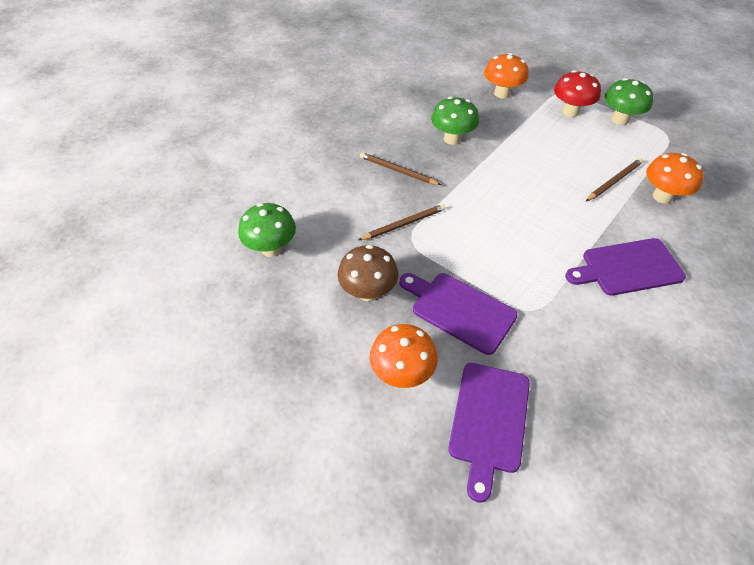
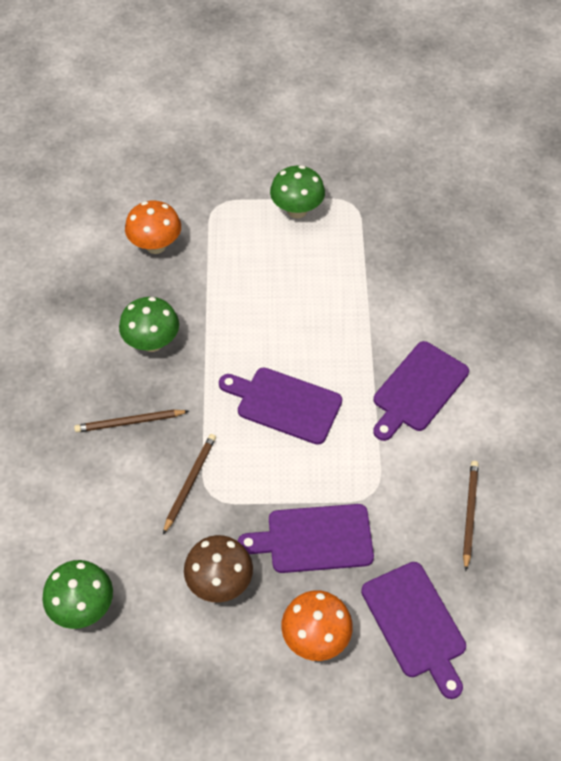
camera: 40 degrees left, 5 degrees up
red mushroom [554,70,601,117] -> none
brown pencil [586,158,643,201] -> brown pencil moved to [463,461,479,571]
orange mushroom [646,153,704,204] -> none
none -> purple cutting board [219,367,342,445]

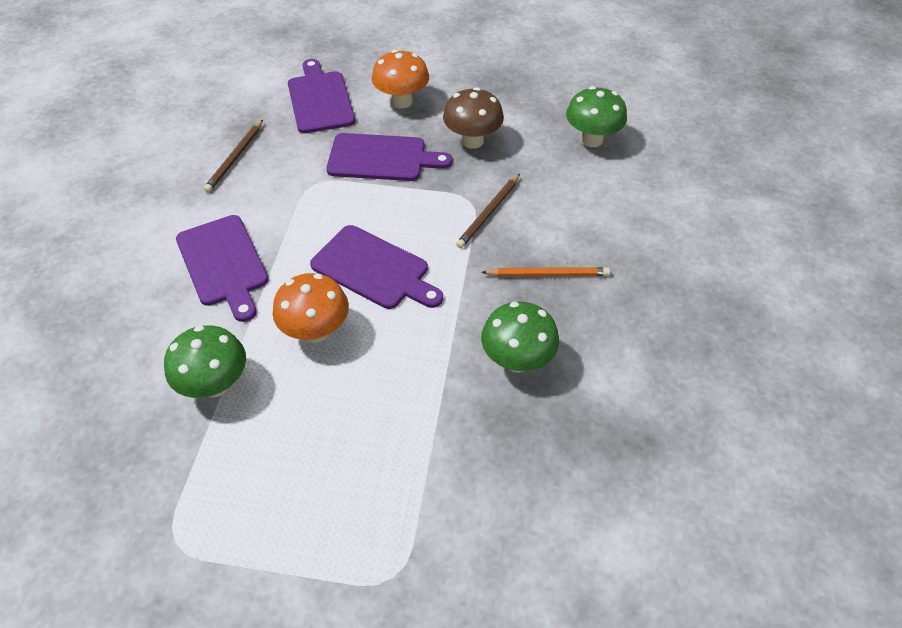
camera: 170 degrees left, 5 degrees down
brown pencil [74,409,189,432] -> orange pencil [481,267,610,277]
orange mushroom [125,201,181,254] -> orange mushroom moved to [273,273,349,343]
green mushroom [270,165,325,218] -> green mushroom moved to [164,325,246,398]
purple cutting board [373,341,469,441] -> purple cutting board turned 105 degrees clockwise [176,215,269,322]

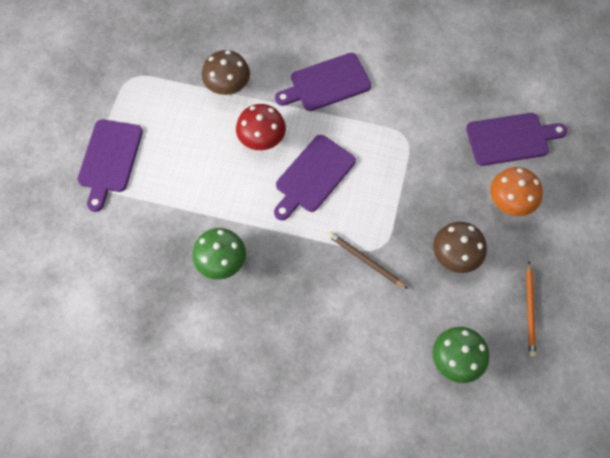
camera: 95 degrees right, 15 degrees up
green mushroom [164,325,246,398] -> brown mushroom [202,50,250,95]
brown pencil [204,120,263,193] -> none
orange mushroom [273,273,349,343] -> red mushroom [236,104,286,150]
purple cutting board [327,133,452,181] -> purple cutting board moved to [77,119,143,212]
orange pencil [481,267,610,277] -> orange pencil moved to [526,261,536,357]

